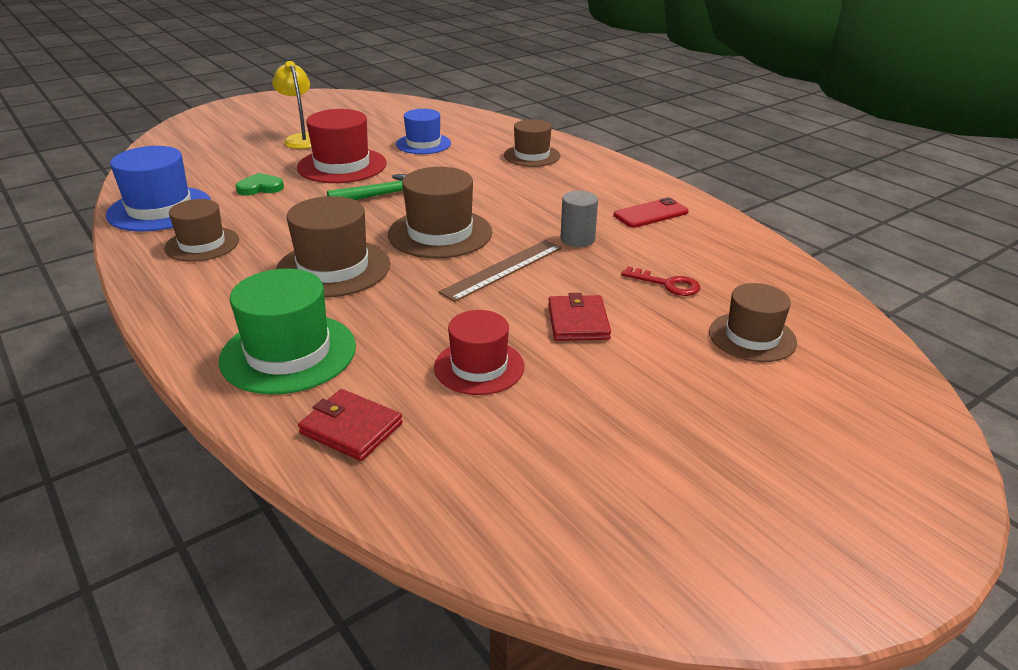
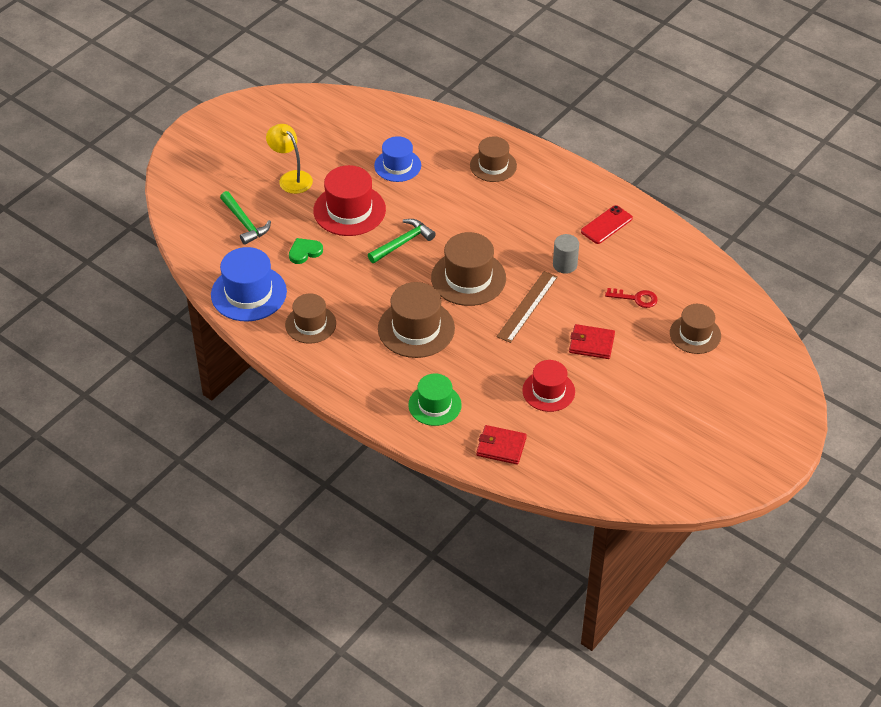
camera: 15 degrees left, 15 degrees up
green hat [219,269,356,395] -> green hat [408,374,462,426], size x0.66
red wallet [548,293,611,341] -> red wallet turned 60 degrees counterclockwise [569,324,615,359]
none -> green hammer [220,191,271,245]

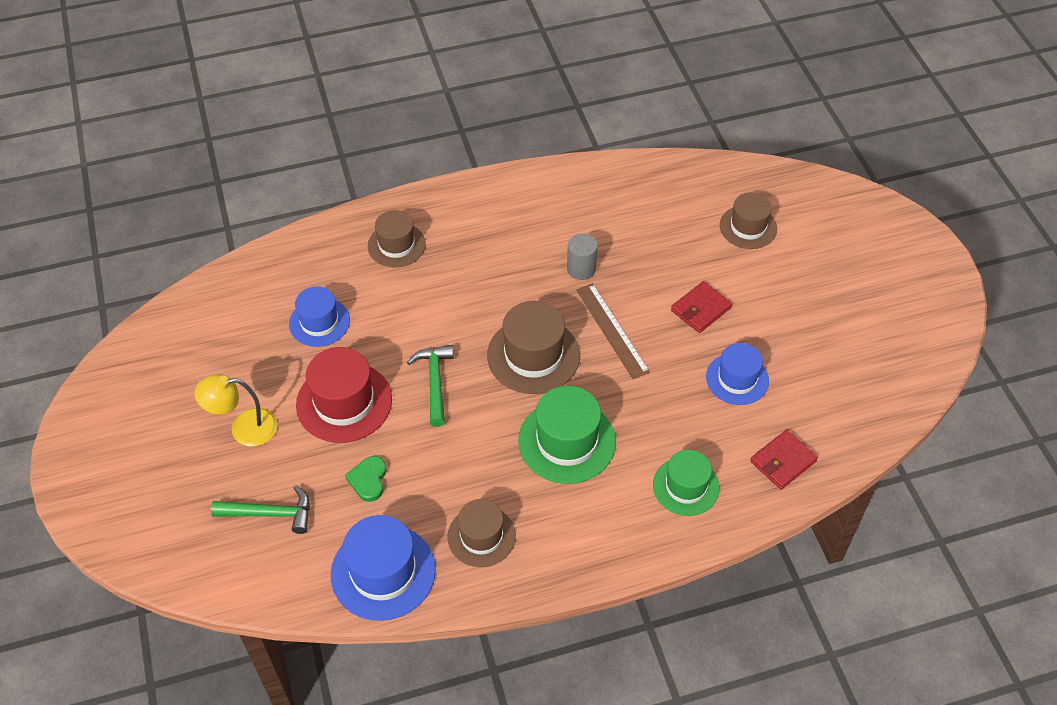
camera: 55 degrees left, 5 degrees up
brown hat [378,282,455,358] -> green hat [518,386,616,484]
red hat [522,360,575,412] -> blue hat [706,343,769,405]
red phone [581,205,633,244] -> none
red key [605,288,658,308] -> none

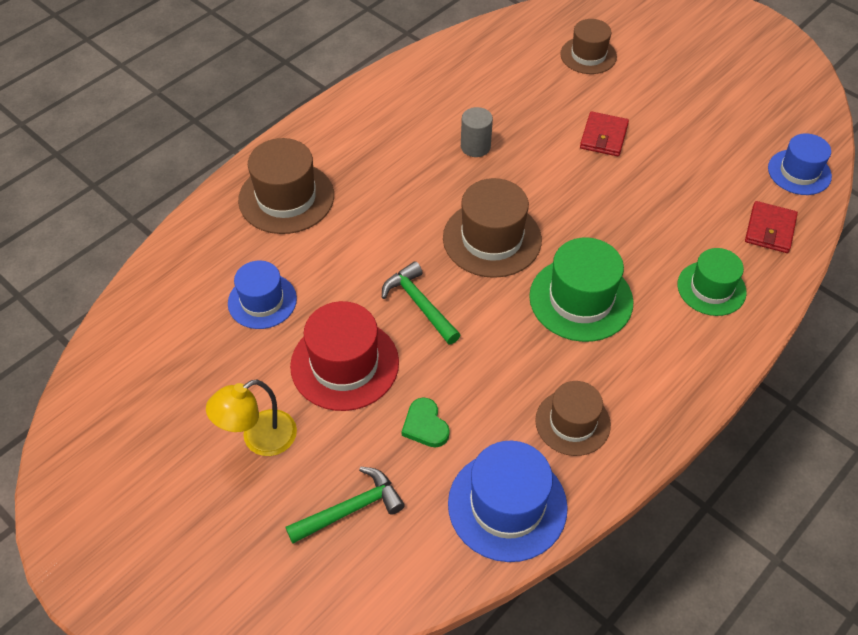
camera: 30 degrees left, 0 degrees up
brown hat [368,210,426,268] -> brown hat [238,138,334,234], size x1.51
brown ruler [576,283,650,379] -> none
blue hat [706,343,769,405] -> blue hat moved to [768,133,832,195]

